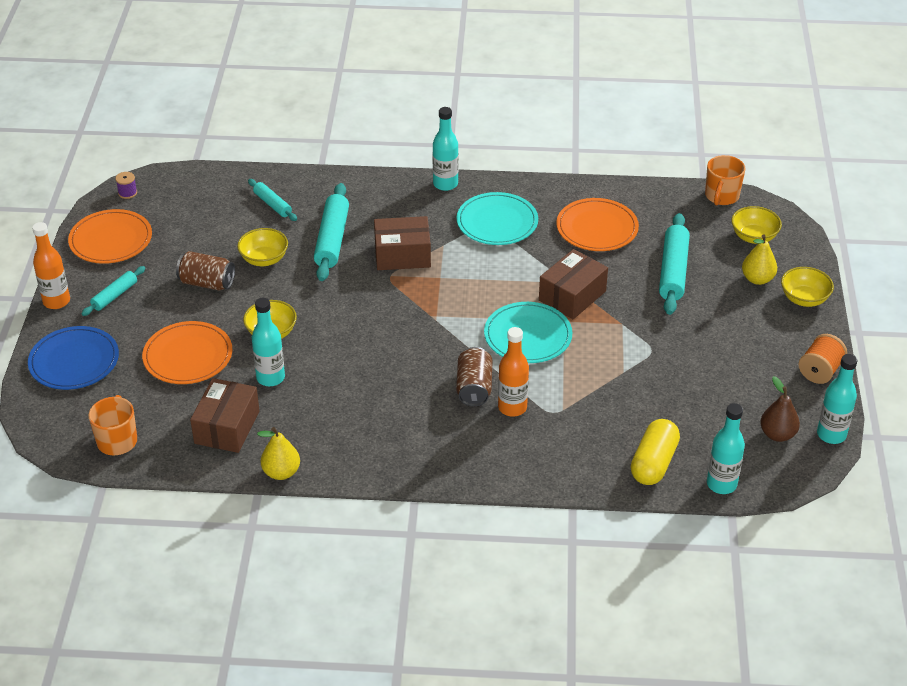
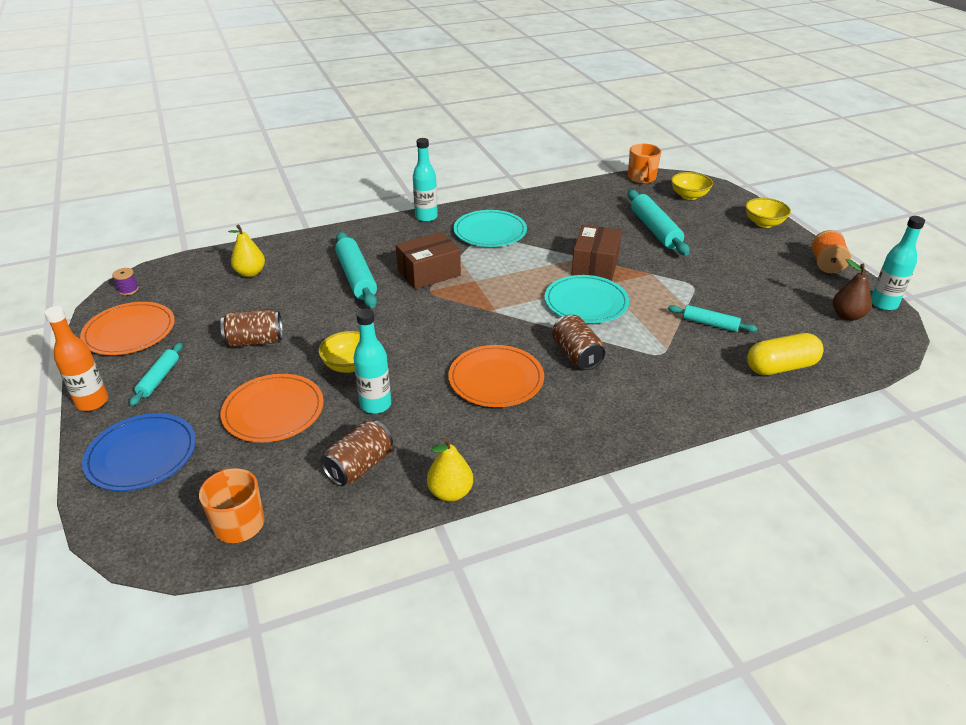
camera: 25 degrees left, 5 degrees down
brown box [190,378,260,453] -> brown can [321,420,393,486]
yellow bowl [237,228,288,266] -> none
turquoise rolling pin [248,179,297,221] -> turquoise rolling pin moved to [668,305,757,332]
orange bottle [498,327,529,417] -> none
orange plate [556,198,639,251] -> orange plate moved to [448,345,544,407]
yellow capsule [631,419,680,485] -> yellow capsule turned 75 degrees clockwise [747,333,824,375]
turquoise bottle [707,403,745,494] -> none
yellow pear [742,234,777,285] -> yellow pear moved to [228,225,265,277]

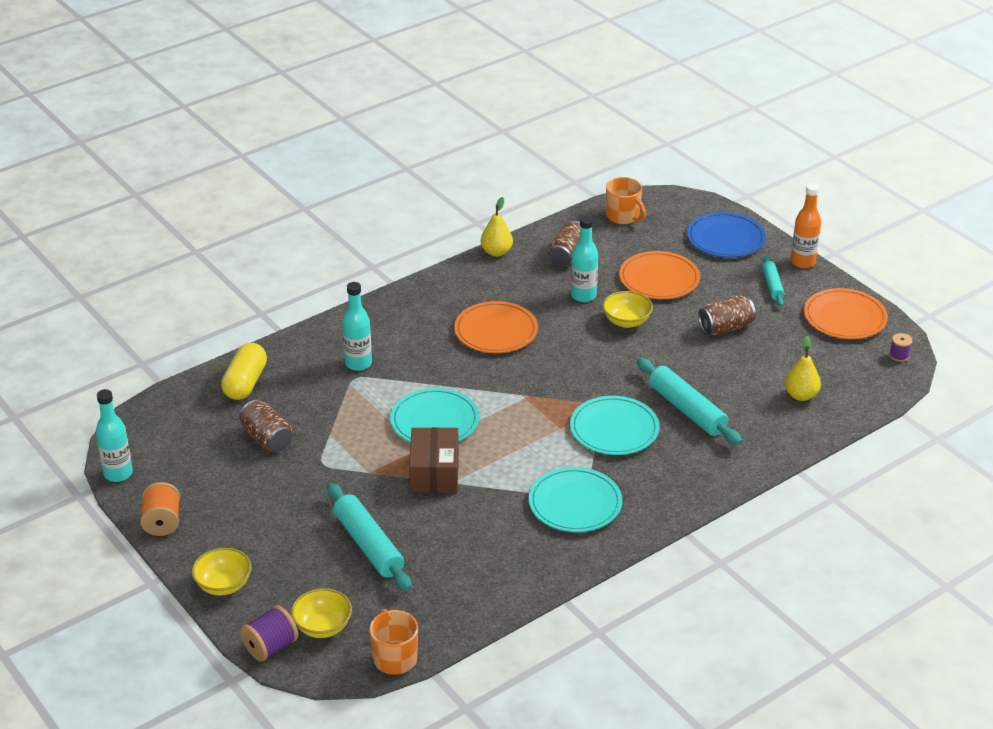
camera: 165 degrees right, 0 degrees up
brown box [396,232,461,289] -> turquoise plate [570,396,660,455]
turquoise bottle [413,138,438,222] -> turquoise bottle moved to [342,282,372,371]
brown can [552,315,605,370] -> brown can moved to [239,400,292,452]
turquoise rolling pin [668,305,757,332] -> none
yellow capsule [747,333,824,375] -> yellow capsule turned 45 degrees counterclockwise [221,343,267,400]
brown pear [833,259,872,321] -> none
none -> purple spool [240,605,298,662]

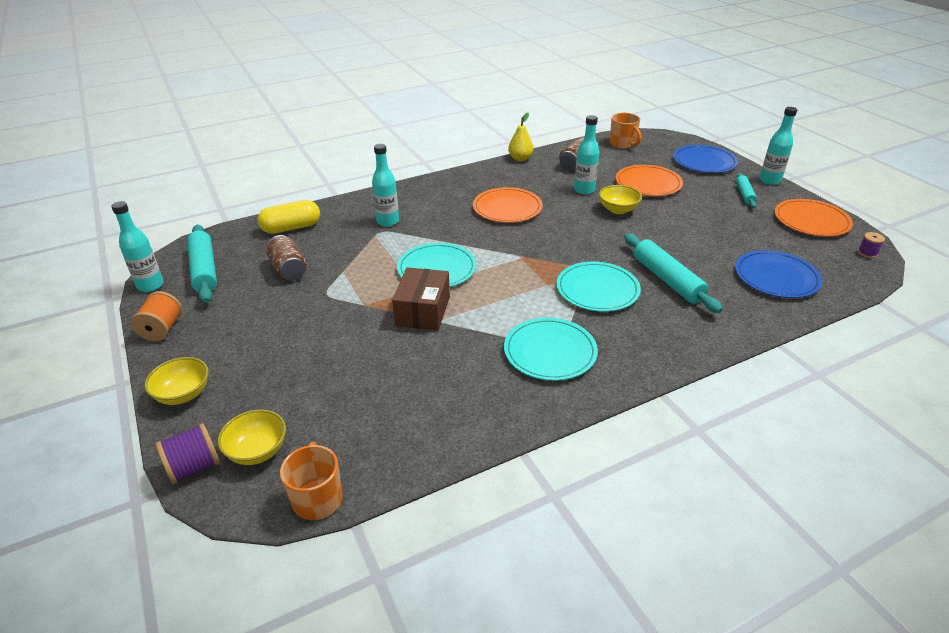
camera: 10 degrees right, 0 degrees up
yellow capsule [221,343,267,400] -> yellow capsule turned 45 degrees clockwise [258,200,320,234]
turquoise rolling pin [327,483,412,591] -> turquoise rolling pin moved to [187,225,217,303]
brown can [698,295,756,335] -> none
yellow pear [785,336,821,401] -> blue plate [735,250,822,298]
orange bottle [791,183,821,268] -> turquoise bottle [760,107,797,185]

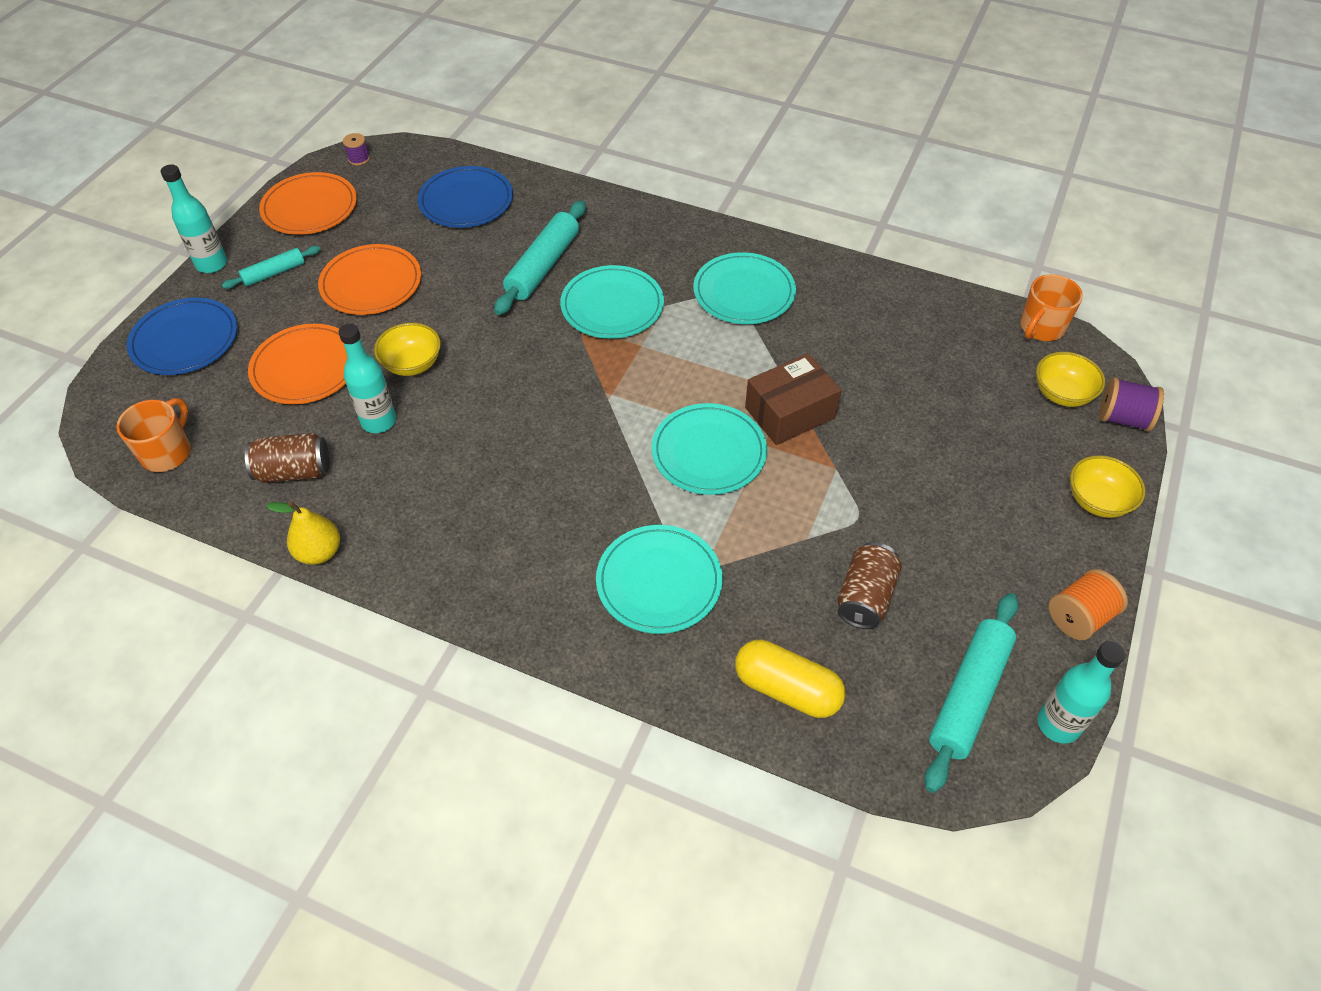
camera: 130 degrees left, 15 degrees up
turquoise bottle [372,144,399,227] -> turquoise plate [596,525,723,634]
orange plate [473,187,543,223] -> orange plate moved to [318,244,421,315]

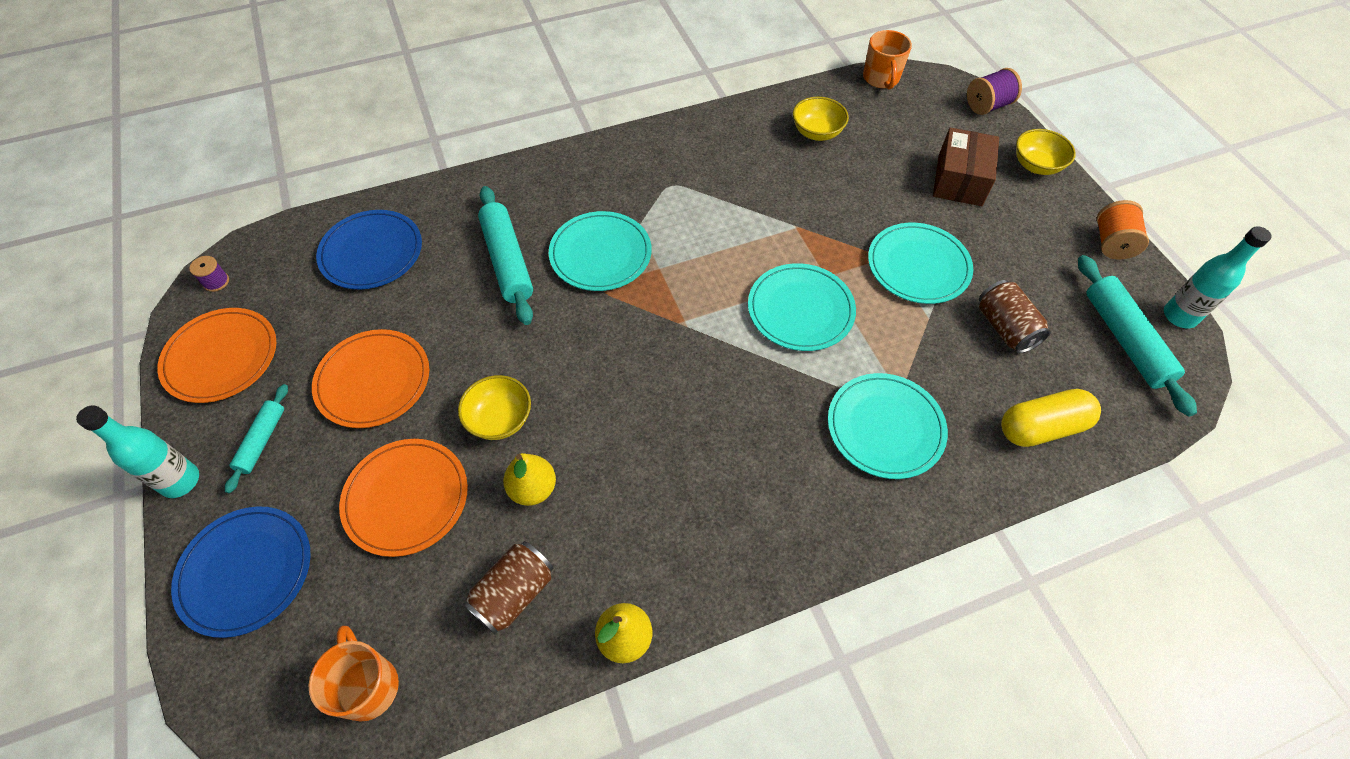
camera: 45 degrees left, 5 degrees up
turquoise bottle [338,324,396,433] -> yellow pear [503,453,556,506]
turquoise plate [693,252,796,324] -> turquoise plate moved to [868,223,973,304]
brown box [745,353,841,445] -> brown box moved to [933,128,999,206]
yellow bowl [1036,352,1105,407] -> yellow bowl moved to [793,97,849,141]

